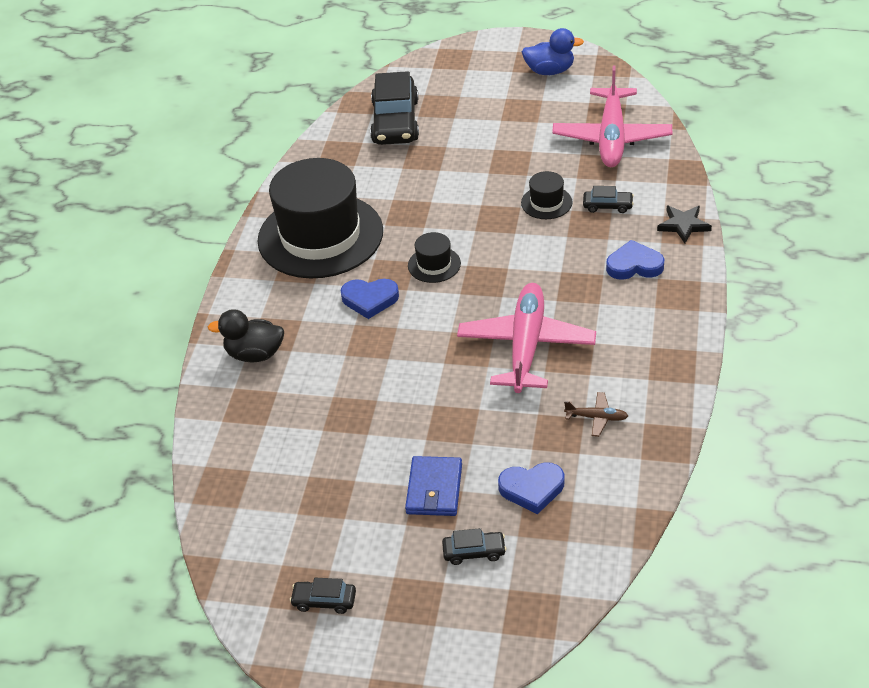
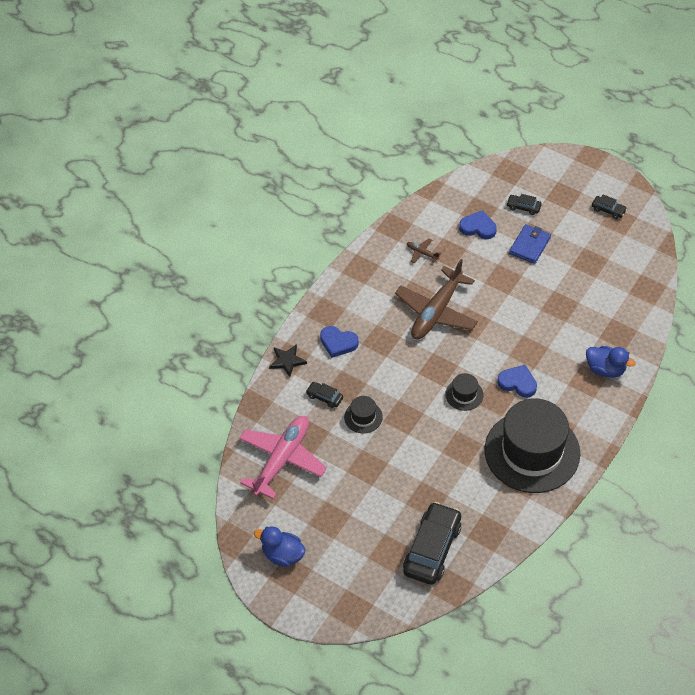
camera: 160 degrees left, 10 degrees up
black duck [208,309,284,363] -> blue duck [586,346,636,378]
pink plane [457,283,596,393] -> brown plane [395,259,478,339]

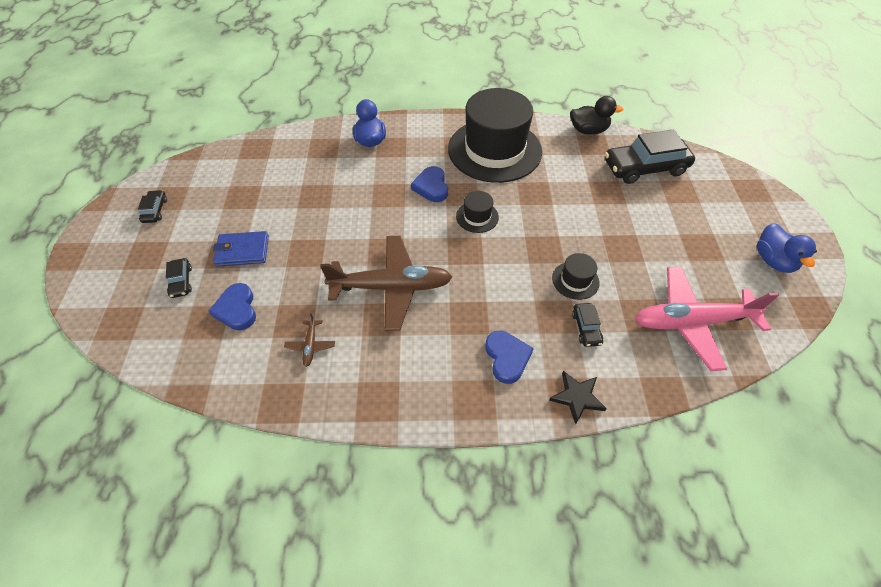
camera: 125 degrees left, 0 degrees up
none -> black duck [570,96,623,135]

